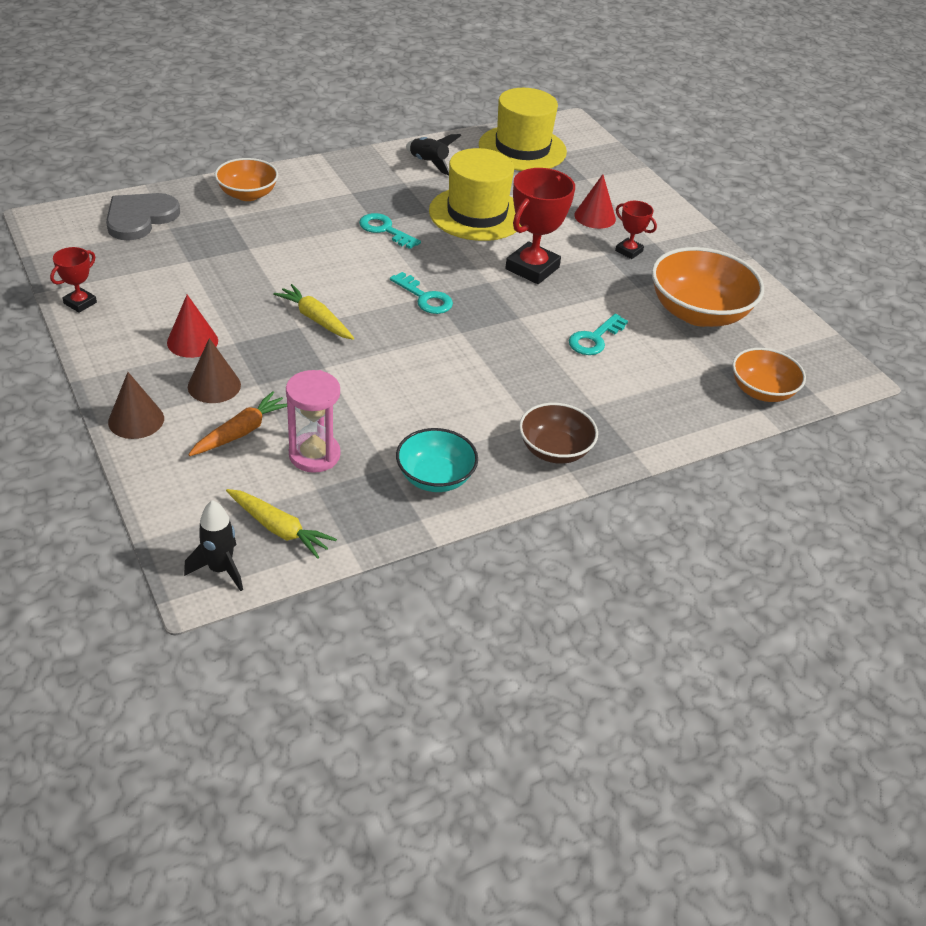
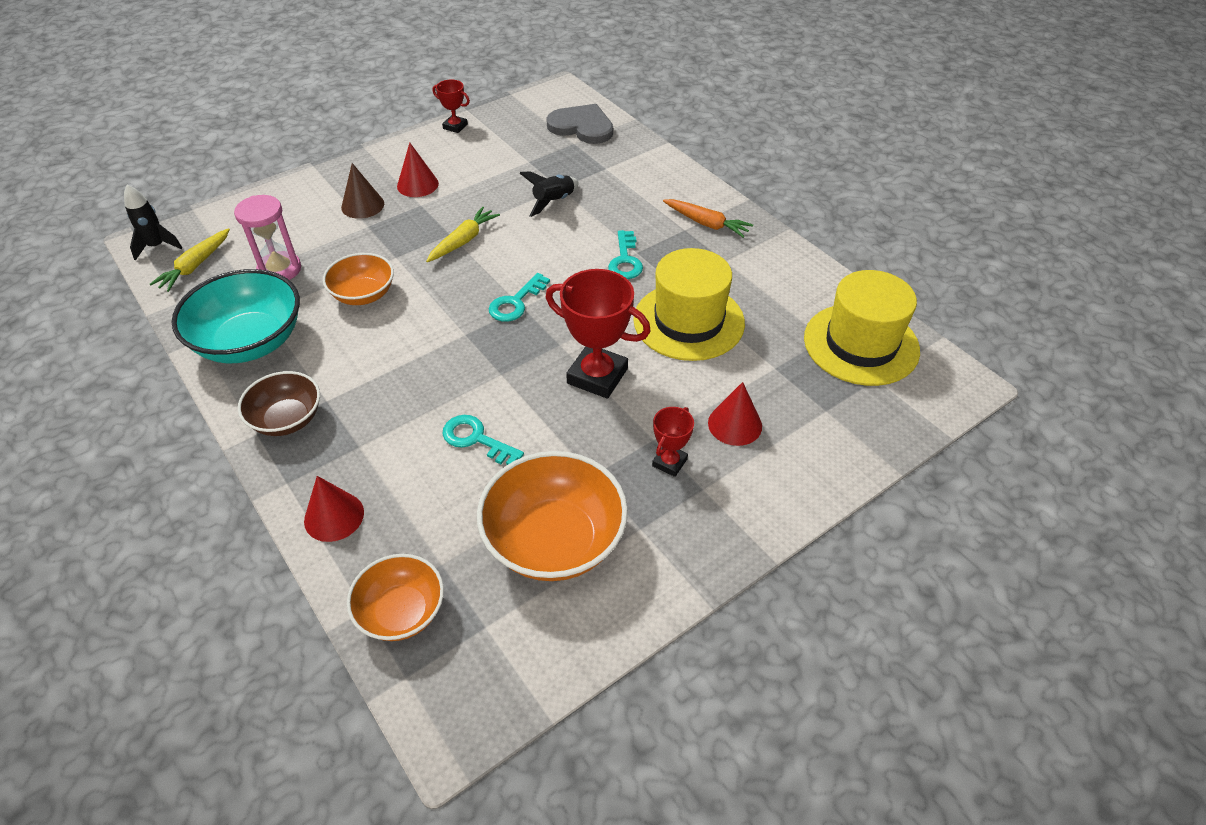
camera: 85 degrees right, 5 degrees up
brown cone [108,372,164,439] -> none
orange carrot [188,391,287,456] -> orange carrot moved to [663,199,753,238]
orange bowl [215,158,278,201] -> orange bowl moved to [323,253,394,305]
turquoise key [359,213,421,249] -> turquoise key turned 150 degrees clockwise [608,230,643,279]
turquoise bowl [396,428,478,492] -> turquoise bowl [171,269,300,363], size x1.64
black rocket [406,134,461,175] -> black rocket moved to [520,171,579,217]
none -> red cone [304,476,364,542]

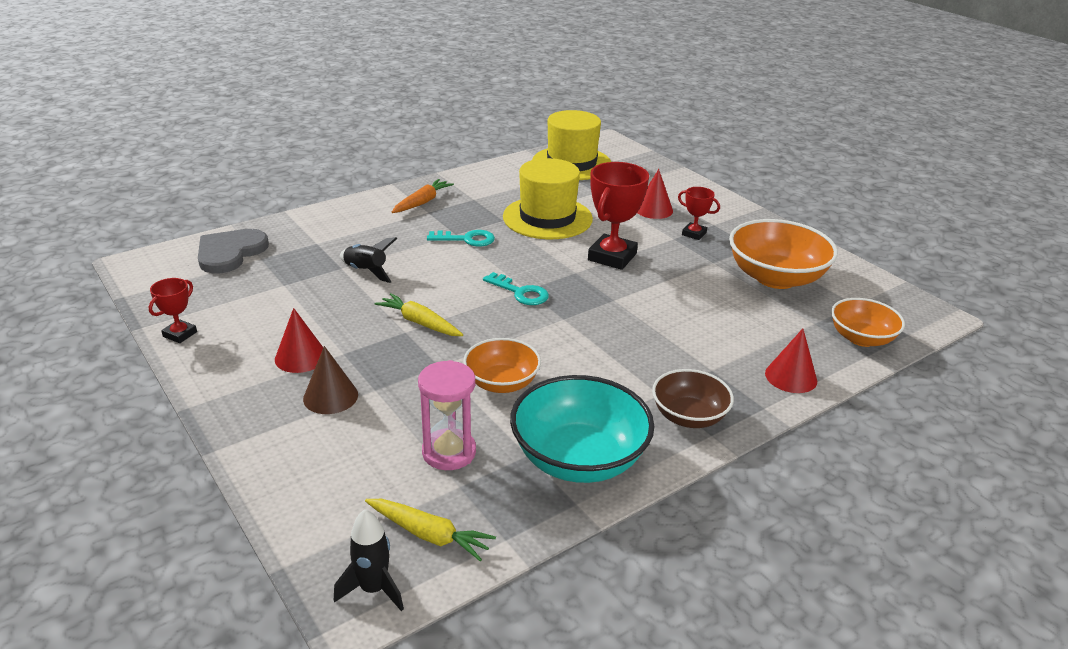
camera: 90 degrees left, 15 degrees down
turquoise key [442,415,524,465] -> none

